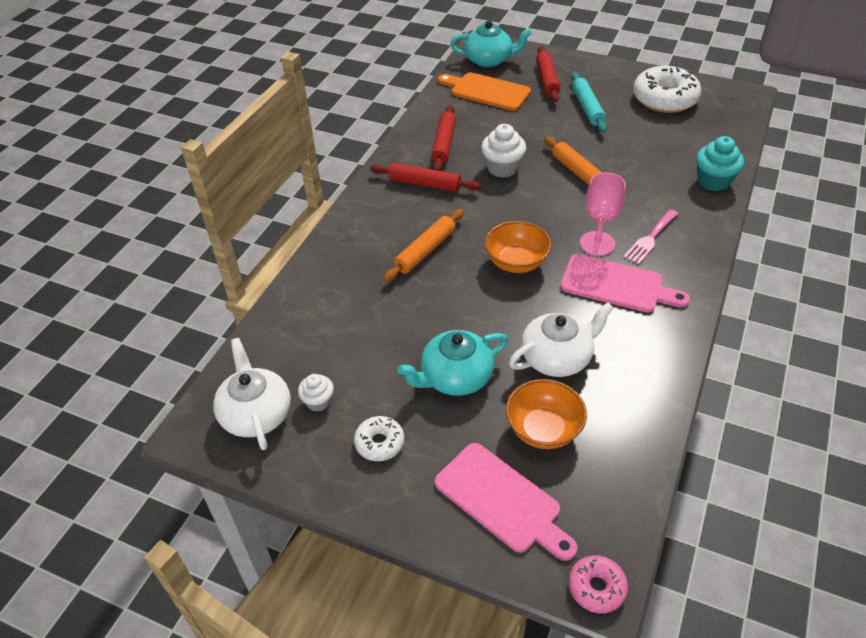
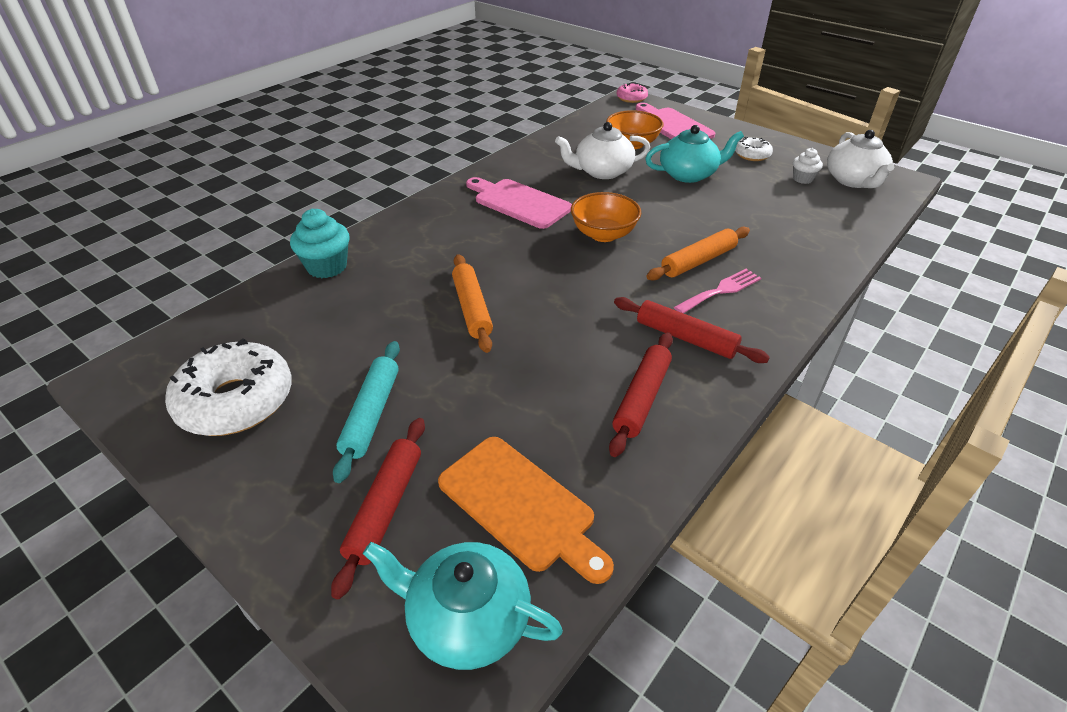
camera: 165 degrees left, 5 degrees down
white cupcake [481,124,526,178] -> none
pink goblet [580,172,626,256] -> none
pink fork [624,209,678,264] -> pink fork moved to [674,269,761,313]

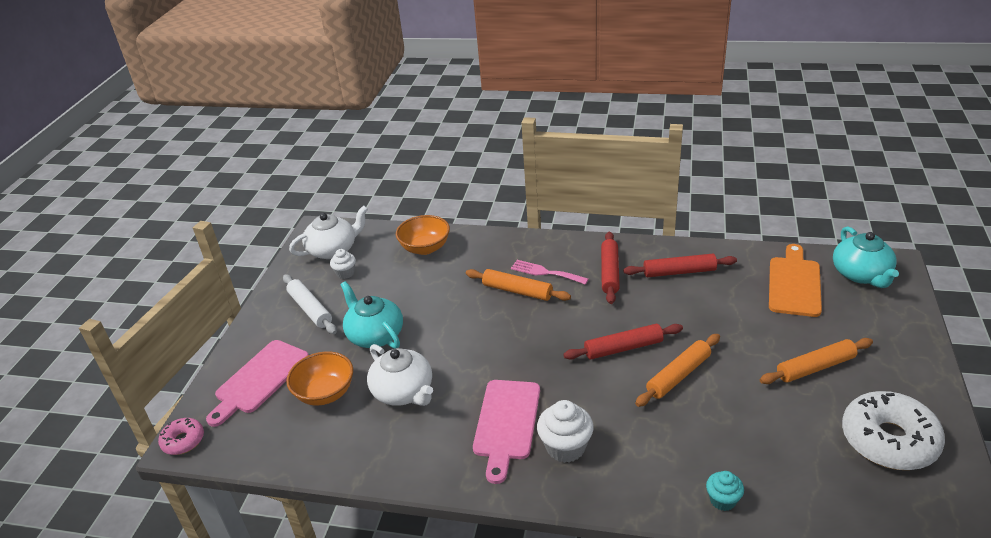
camera: 115 degrees left, 5 degrees down
turquoise cupcake [290,209,350,278] -> turquoise cupcake [706,471,744,511], size x0.61
red rolling pin [331,418,425,599] -> red rolling pin moved to [563,324,683,360]
turquoise rolling pin [333,341,400,483] -> orange rolling pin [760,338,873,384]
orange bowl [571,192,641,242] -> orange bowl moved to [396,215,450,255]
white donut [735,137,773,161] -> white rolling pin [283,274,337,334]
none -> white cupcake [537,400,594,463]

